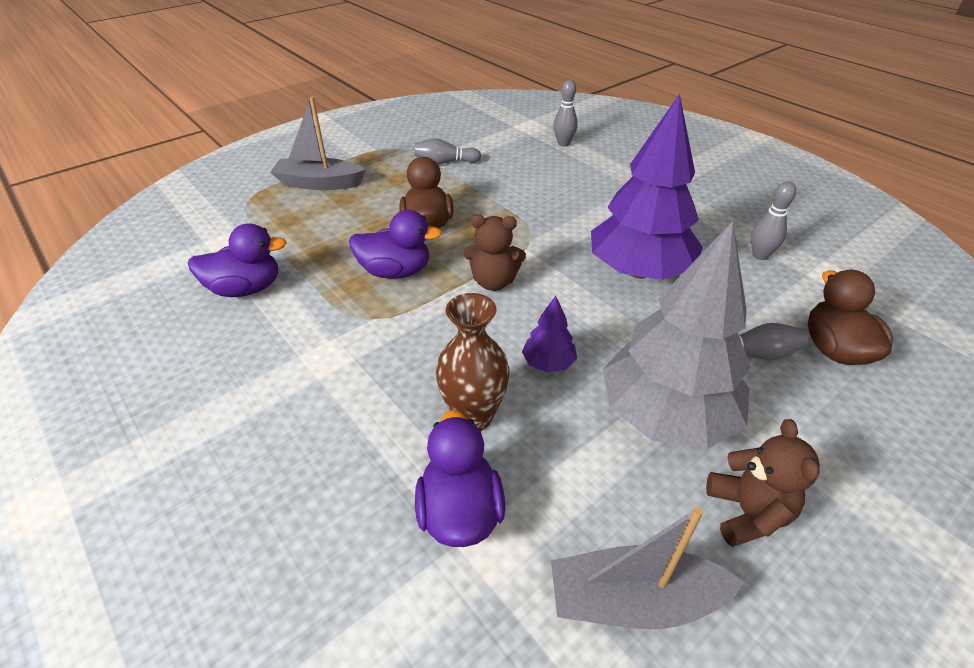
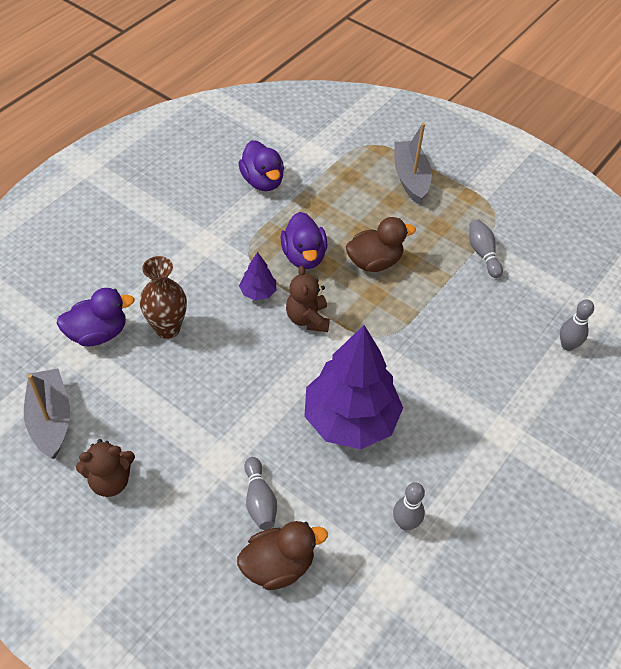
camera: 75 degrees right, 10 degrees up
purple tree [522,296,577,372] -> purple tree moved to [239,252,276,300]
grey tree [603,221,751,449] -> none

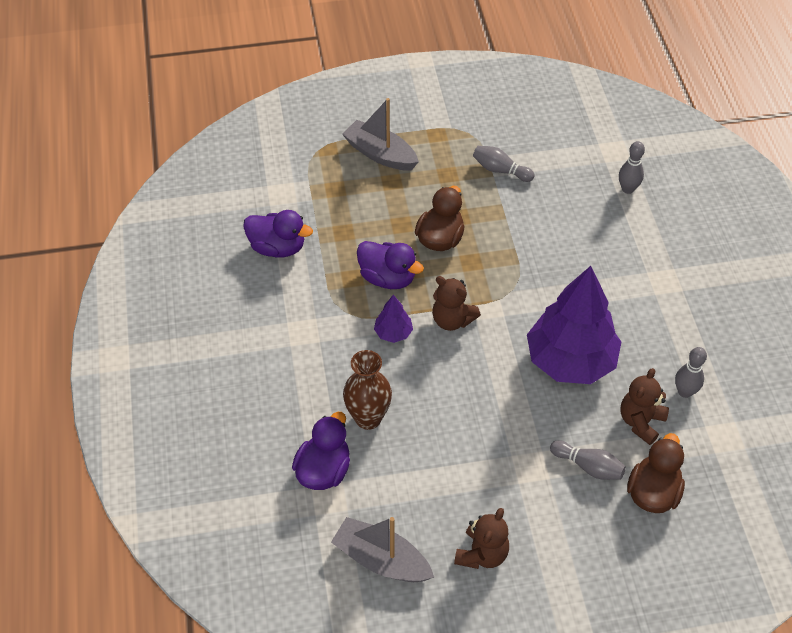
camera: 45 degrees left, 0 degrees up
none -> brown teddy bear [621,368,669,445]

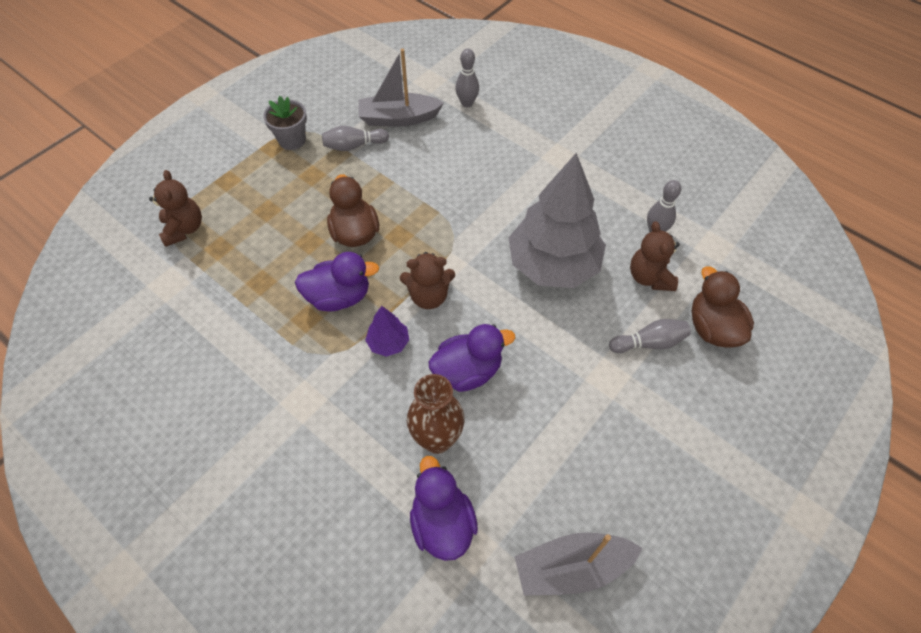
camera: 40 degrees left, 5 degrees up
purple duck [243,210,313,258] -> purple duck moved to [429,324,515,392]
grey boat [342,98,419,170] -> grey boat moved to [358,49,444,127]
brown teddy bear [454,508,509,569] -> brown teddy bear moved to [149,170,202,247]
purple tree [527,266,621,384] -> grey tree [509,153,606,288]
none -> grey flower pot [263,96,307,150]

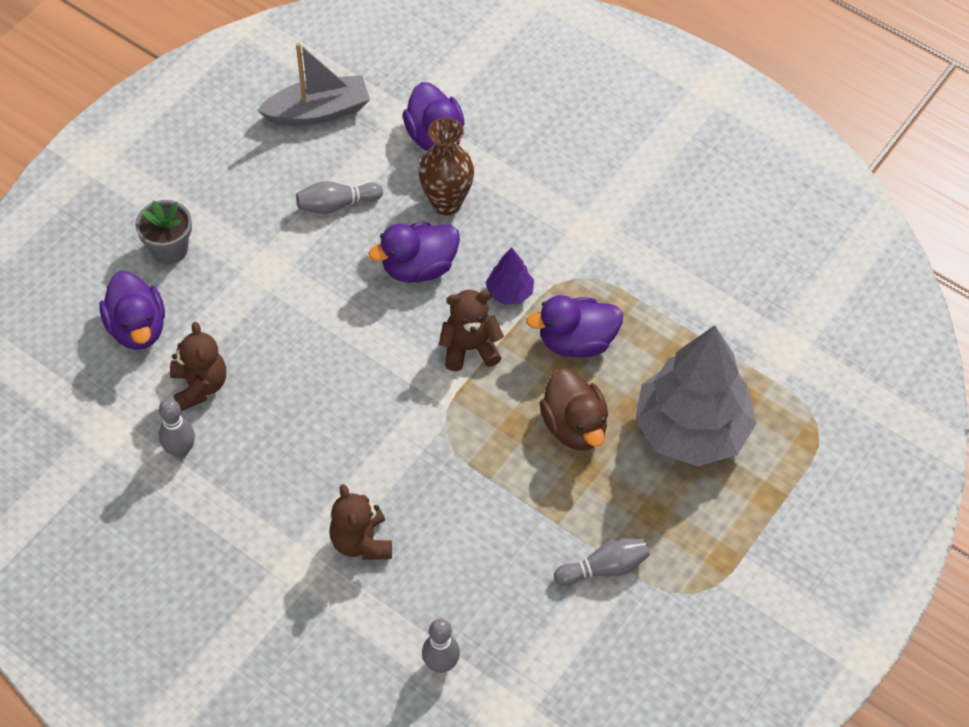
camera: 175 degrees right, 0 degrees up
brown teddy bear [149,170,202,247] -> brown teddy bear moved to [329,484,392,560]
grey flower pot [263,96,307,150] -> grey flower pot moved to [135,200,192,264]
grey boat [358,49,444,127] -> none
grey tree [509,153,606,288] -> grey tree moved to [635,325,757,467]
grey bowling pin [609,319,691,353] -> grey bowling pin moved to [296,181,383,214]
brown duck [692,266,754,348] -> purple duck [100,271,165,350]

